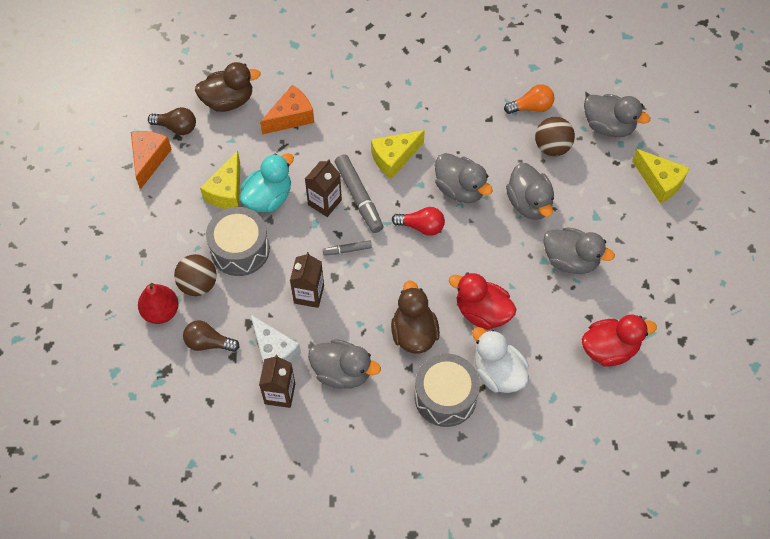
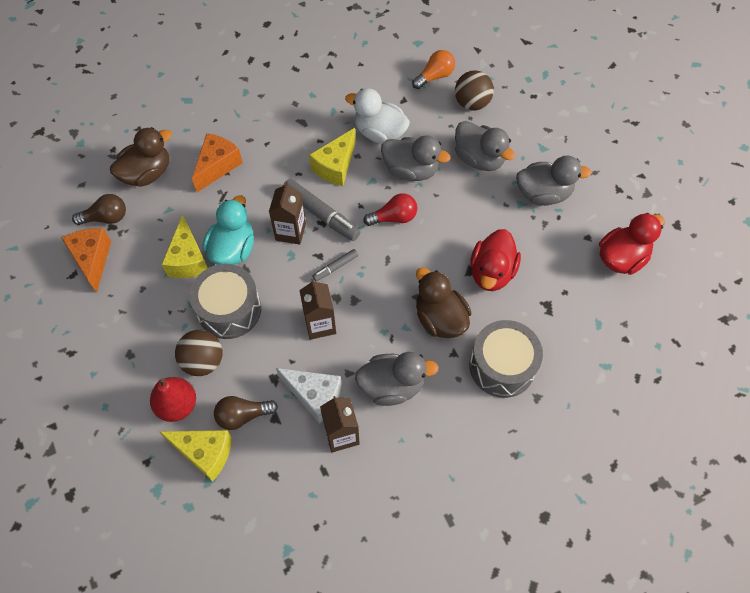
camera: 25 degrees left, 0 degrees up
red duck [449,272,516,330] -> red duck turned 75 degrees counterclockwise [470,229,521,291]
white duck [472,327,529,393] -> white duck moved to [345,88,410,144]
grey duck [584,94,650,137] -> none
yellow cheese [632,149,689,204] -> yellow cheese moved to [159,430,232,482]

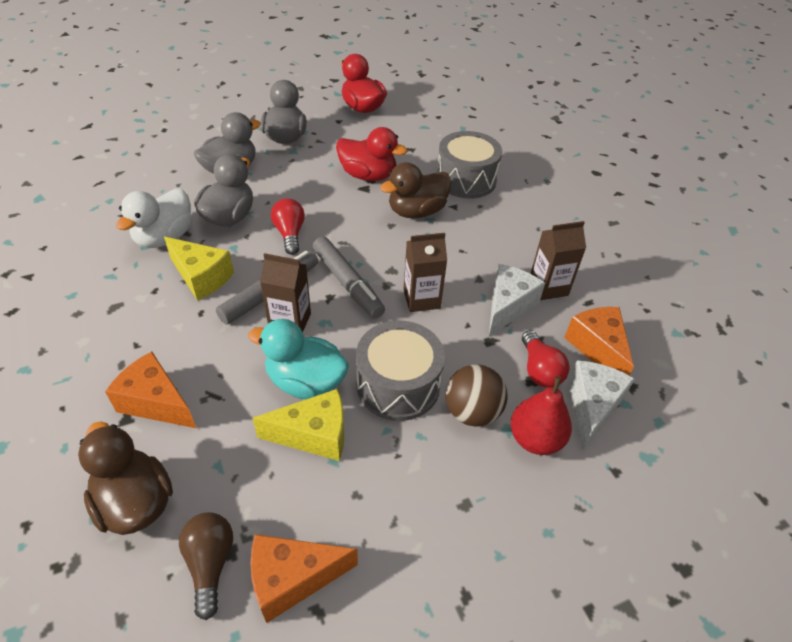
camera: 90 degrees left, 15 degrees down
yellow cheese [159,430,232,482] -> white cheese [568,360,635,451]
brown light bulb [214,396,278,430] -> red light bulb [522,330,570,388]
grey marker [312,249,358,281] -> grey marker [313,236,385,319], size x1.90
grey duck [355,352,439,406] -> none
orange light bulb [412,50,455,89] -> none
brown ball [455,70,494,111] -> none
none -> orange cheese [564,307,634,375]

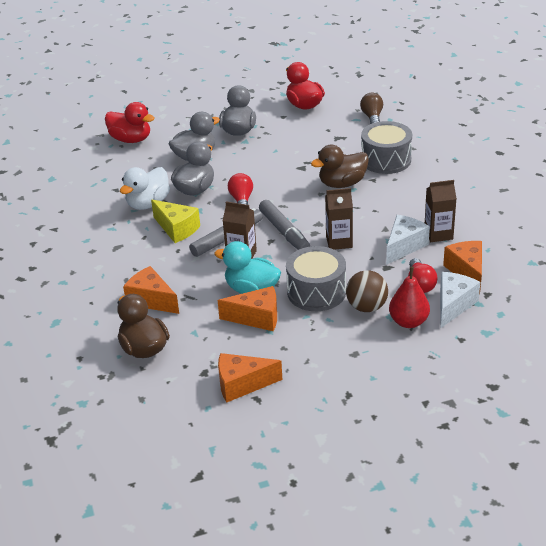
camera: 10 degrees right, 10 degrees down
brown light bulb [179,512,233,620] -> brown light bulb moved to [360,93,383,124]
yellow cheese [253,389,344,461] -> orange cheese [217,286,277,331]
red duck [336,127,408,181] -> red duck moved to [105,102,154,143]

